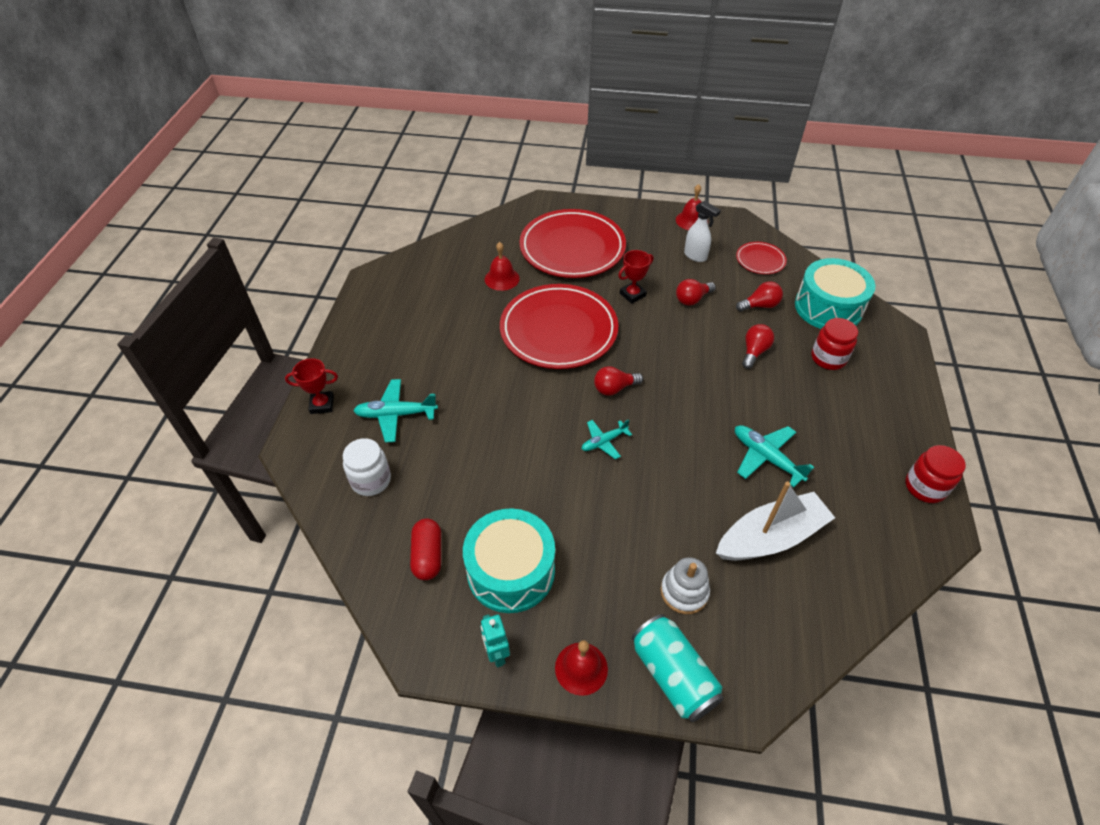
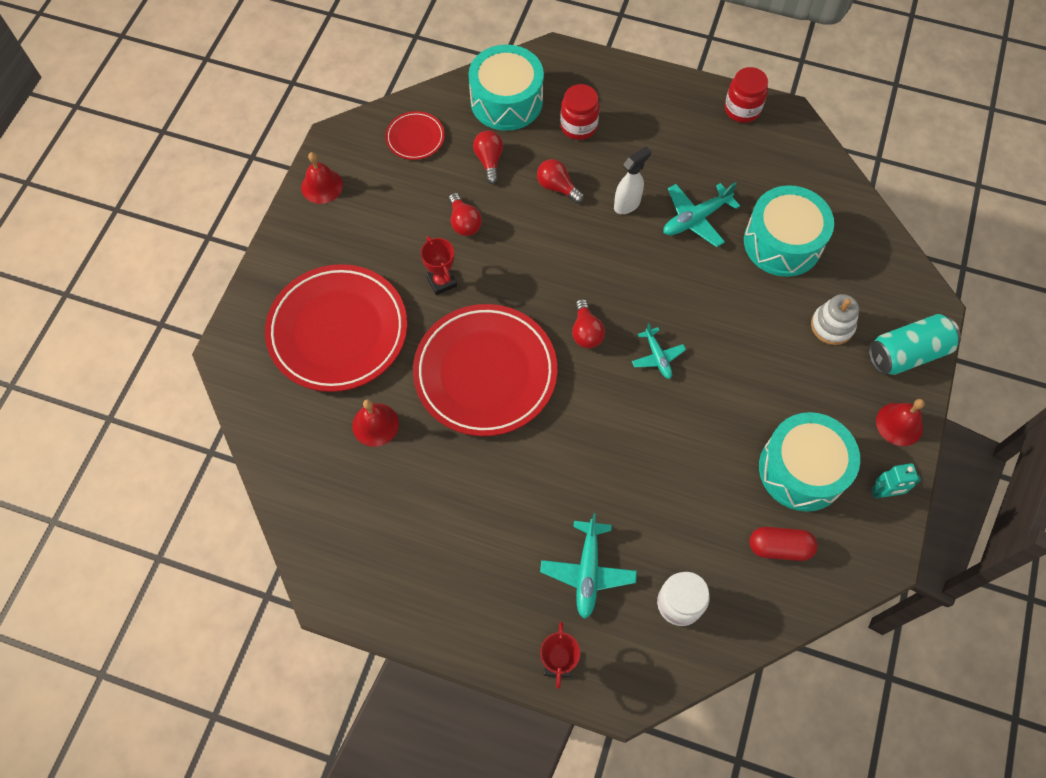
camera: 80 degrees left, 15 degrees up
white spray bottle [684,201,721,262] -> white spray bottle moved to [614,147,651,214]
white boat [716,481,835,561] -> turquoise drum [744,185,834,277]

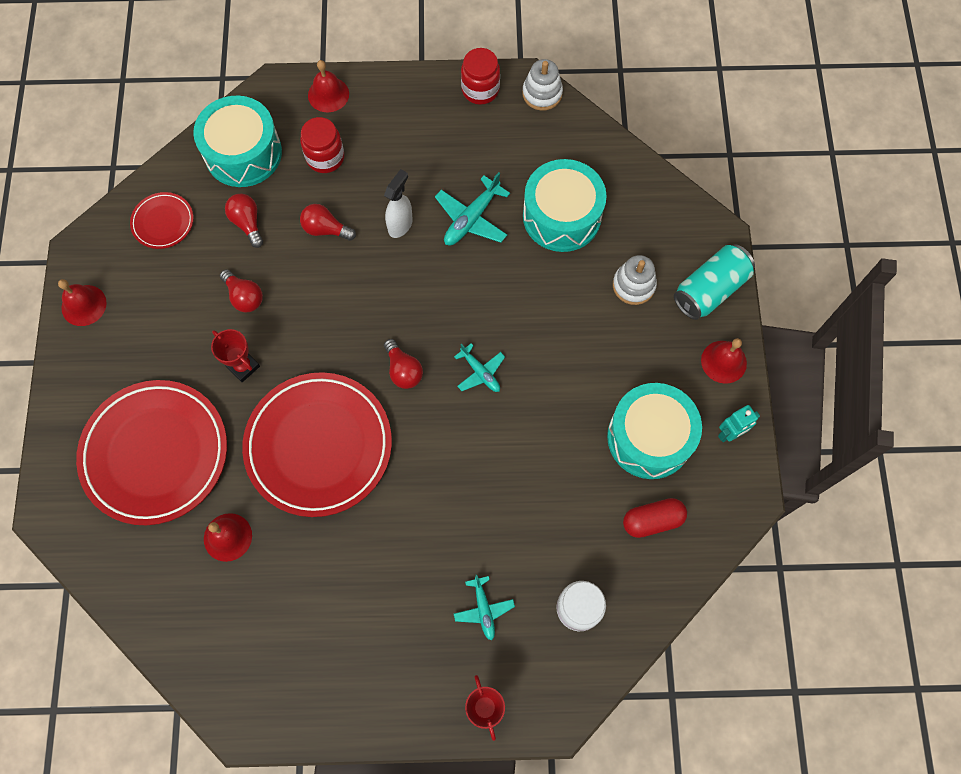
camera: 20 degrees left, 5 degrees up
turquoise plane [540,513,637,619] -> turquoise plane [454,575,515,641], size x0.64
none -> red bell [308,60,349,112]
none -> white stacking toy [522,59,563,111]

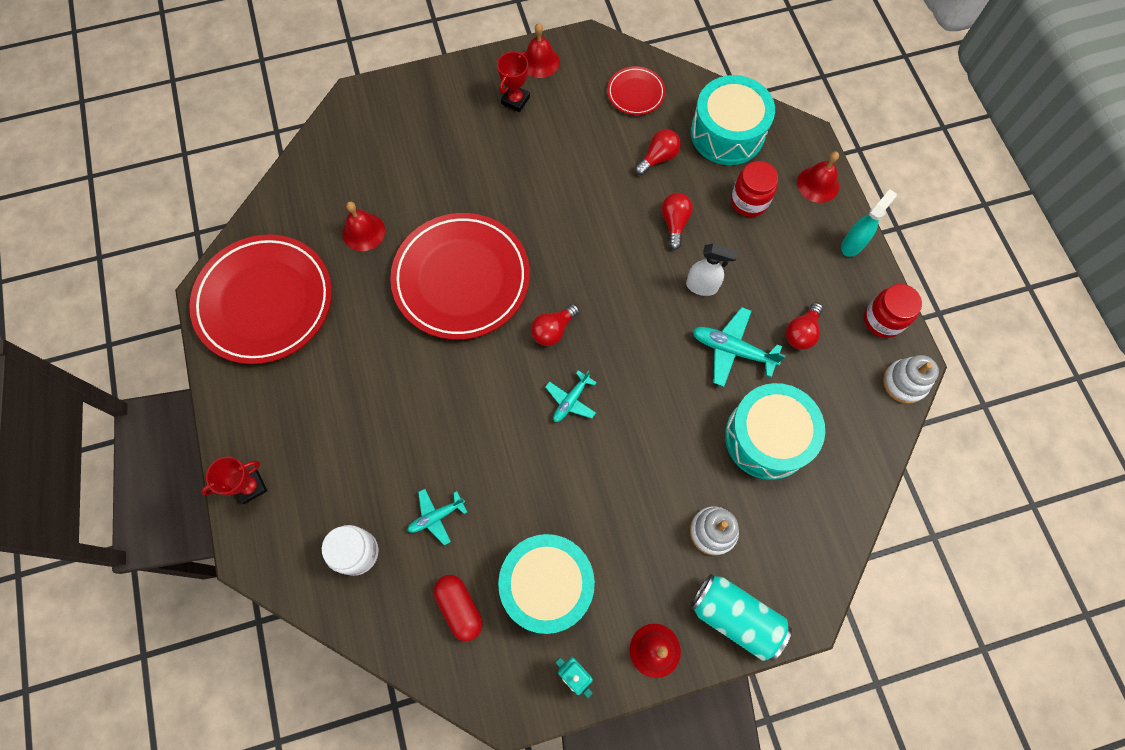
camera: 75 degrees right, 0 degrees up
red plate [76,380,227,525] -> red plate moved to [189,234,332,364]
red trophy [211,329,260,382] -> red trophy moved to [497,52,530,112]
red light bulb [220,269,263,312] -> red light bulb moved to [786,302,823,350]
turquoise plane [454,575,515,641] -> turquoise plane moved to [407,489,467,545]
none -> turquoise spray bottle [841,189,897,257]

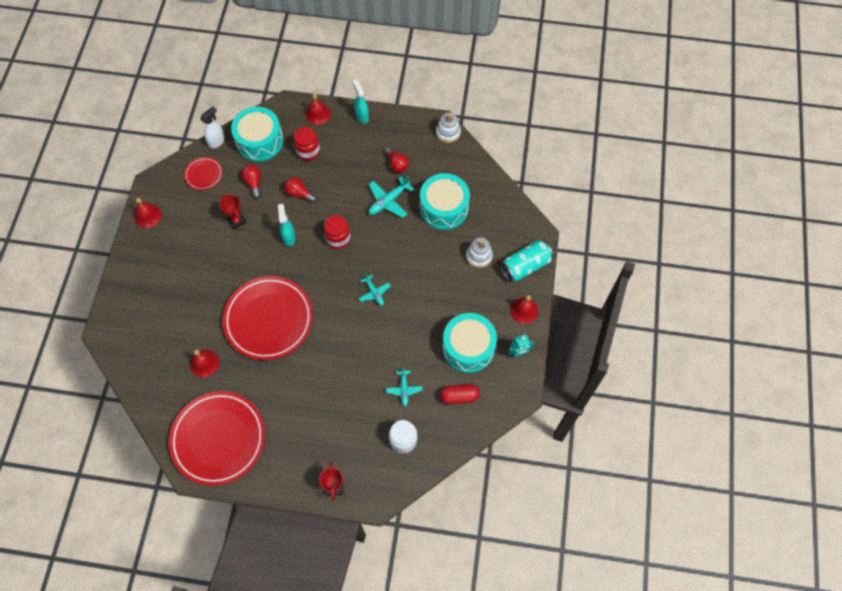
camera: 65 degrees left, 5 degrees down
red trophy [497,52,530,112] -> red trophy moved to [219,195,246,229]
red light bulb [531,304,580,346] -> none
white spray bottle [686,243,738,296] -> white spray bottle moved to [200,106,225,148]
red jar [864,284,922,338] -> red jar moved to [324,215,351,249]
none -> turquoise spray bottle [278,204,296,246]

